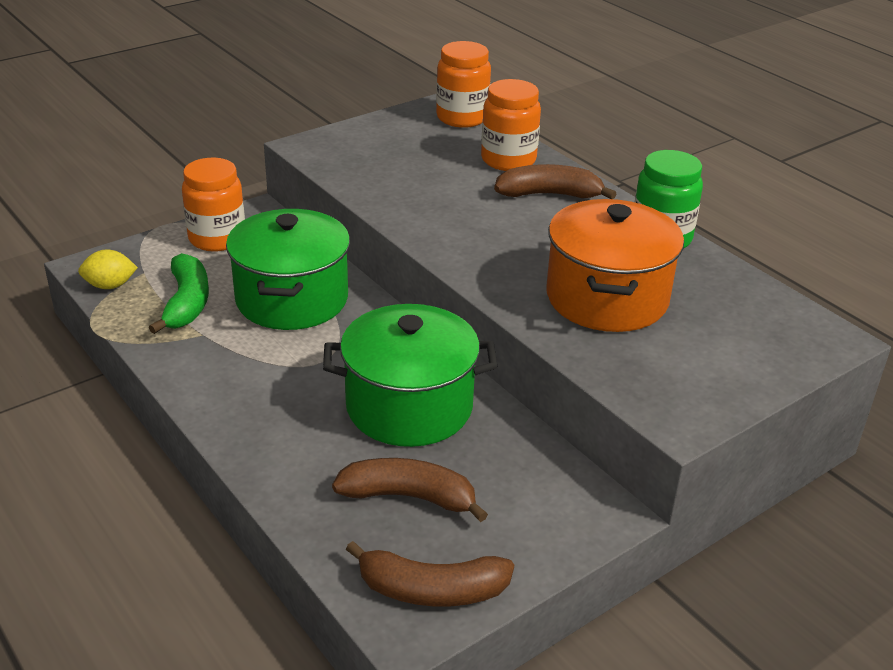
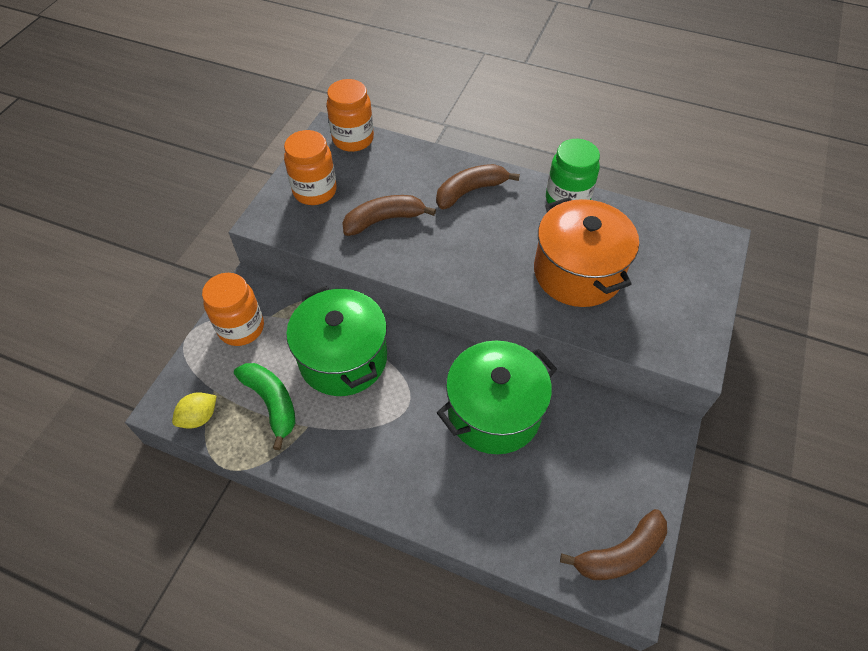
camera: 30 degrees left, 20 degrees up
brown banana [332,458,488,522] -> brown banana moved to [342,195,436,236]
orange jar [481,79,541,171] -> orange jar moved to [284,130,337,205]

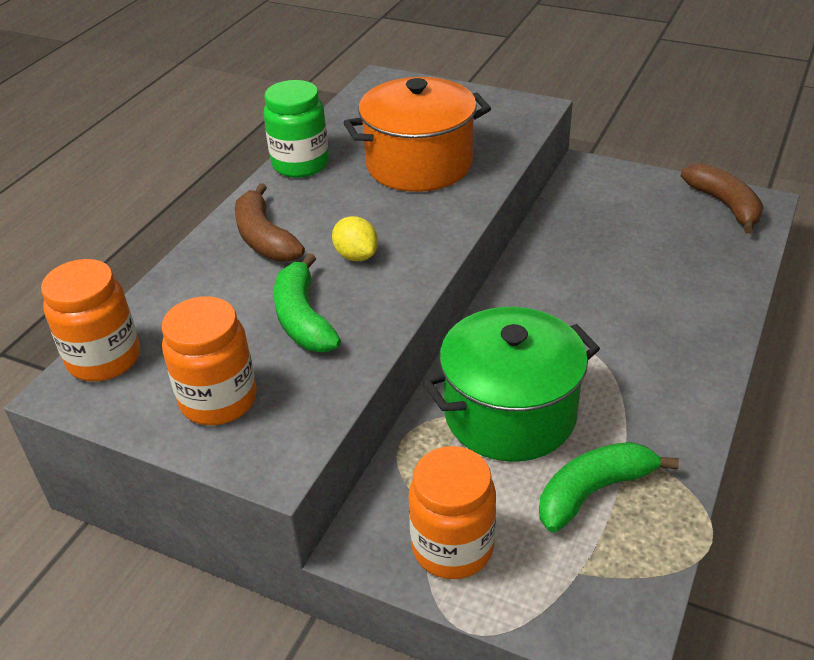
camera: 85 degrees left, 15 degrees down
yellow lemon [172,392,216,429] -> yellow lemon moved to [332,216,378,261]
brown banana [342,195,436,236] -> green banana [274,253,341,352]
green pot [437,341,557,454] -> none

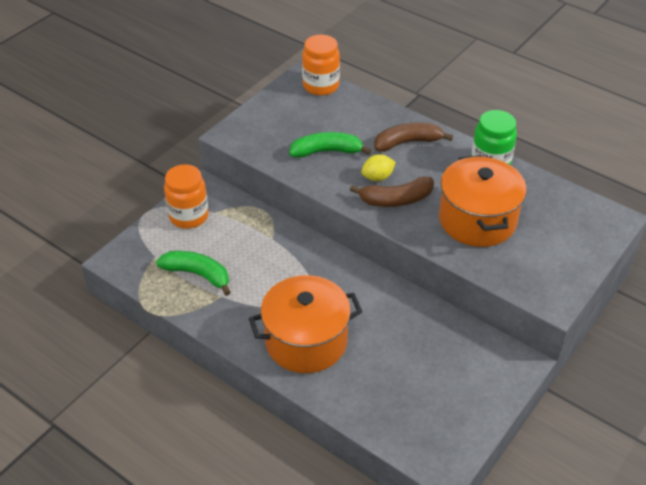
camera: 100 degrees right, 5 degrees up
orange jar [162,296,257,425] -> none
green pot [423,307,600,461] -> none
green banana [539,442,679,532] -> green banana turned 45 degrees counterclockwise [156,251,231,296]
brown banana [681,163,763,234] -> brown banana moved to [350,176,434,207]
none -> orange pot [249,275,362,373]

